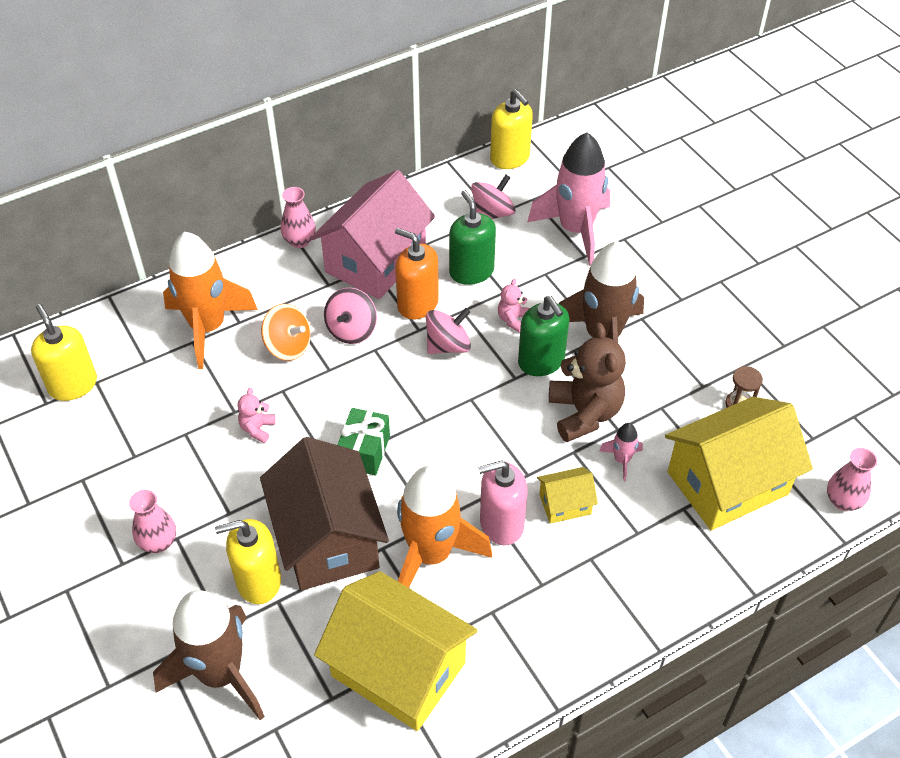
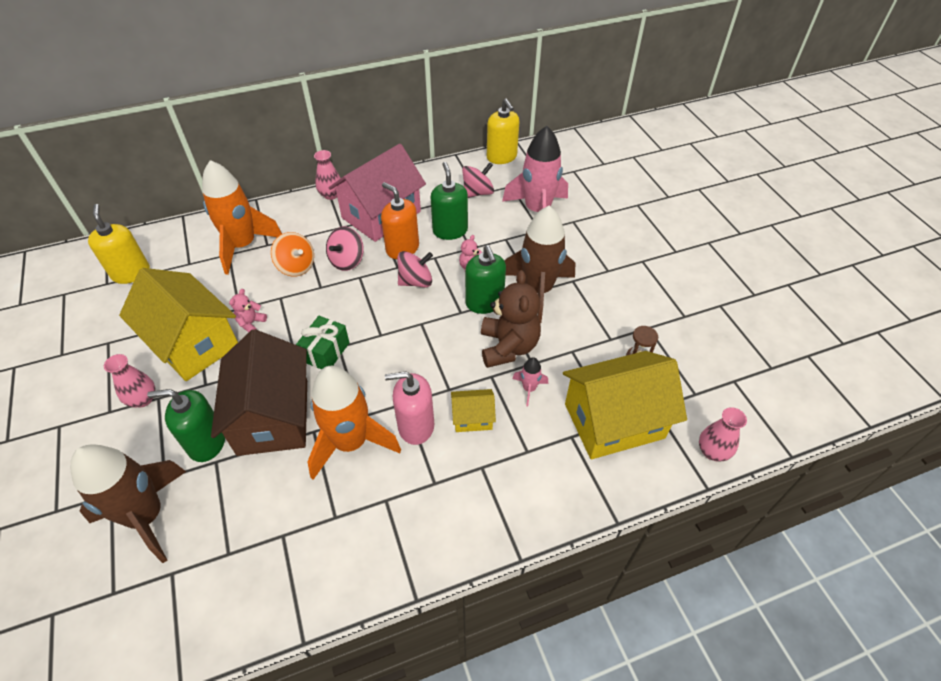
camera: 10 degrees right, 0 degrees up
yellow soap dispenser [215,519,281,604] -> green soap dispenser [147,389,225,462]
yellow house [314,571,478,731] -> yellow house moved to [119,268,238,381]

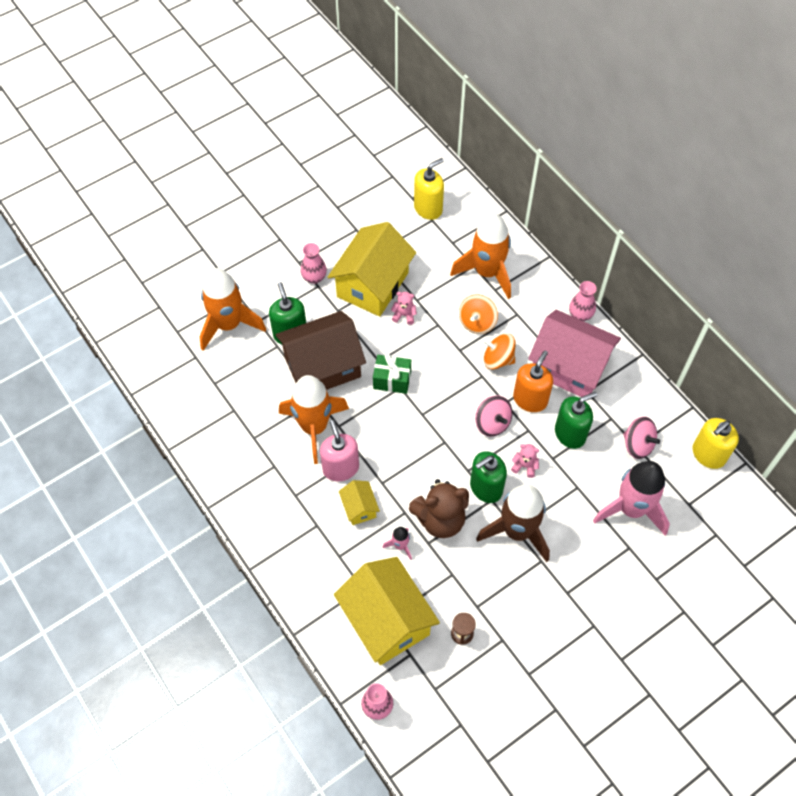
camera: 75 degrees right, 10 degrees up
brown rocket [70,444,186,563] -> orange rocket [200,268,266,351]
pink spinning top [326,227,364,271] -> orange spinning top [483,333,515,370]

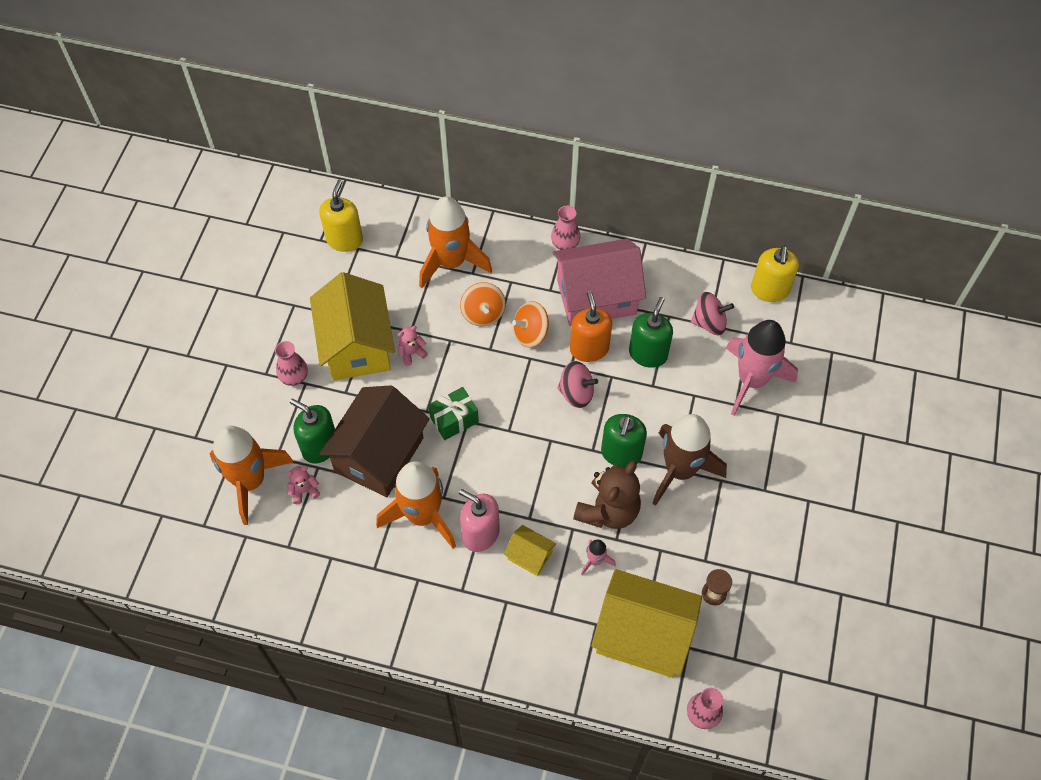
camera: 40 degrees left, 0 degrees up
pink teddy bear [511,444,539,478] -> pink teddy bear moved to [286,466,320,504]

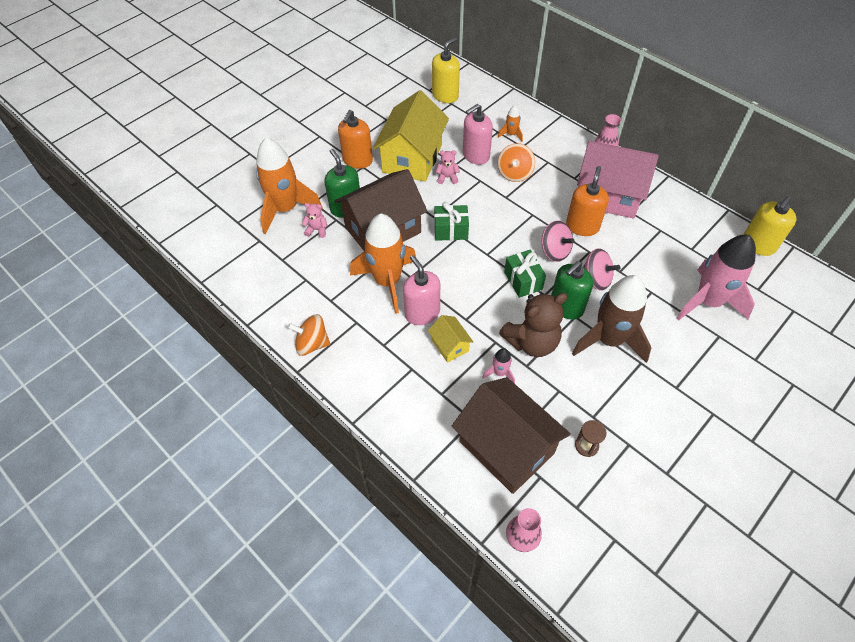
camera: 30 degrees right, 5 degrees down
pink vase [275,341,308,386] -> orange soap dispenser [338,110,373,169]
orange rocket [419,196,492,288] -> orange rocket [498,105,523,142], size x0.43
orange spinning top [512,301,549,348] -> orange spinning top moved to [288,314,330,356]
yellow house [591,569,702,678] -> brown house [452,377,570,494]
green soap dispenser [629,297,673,368] -> none
pink spinning top [691,292,734,335] -> pink spinning top moved to [583,248,620,291]
none -> pink soap dispenser [463,104,493,165]
none -> green gift [504,250,546,298]

